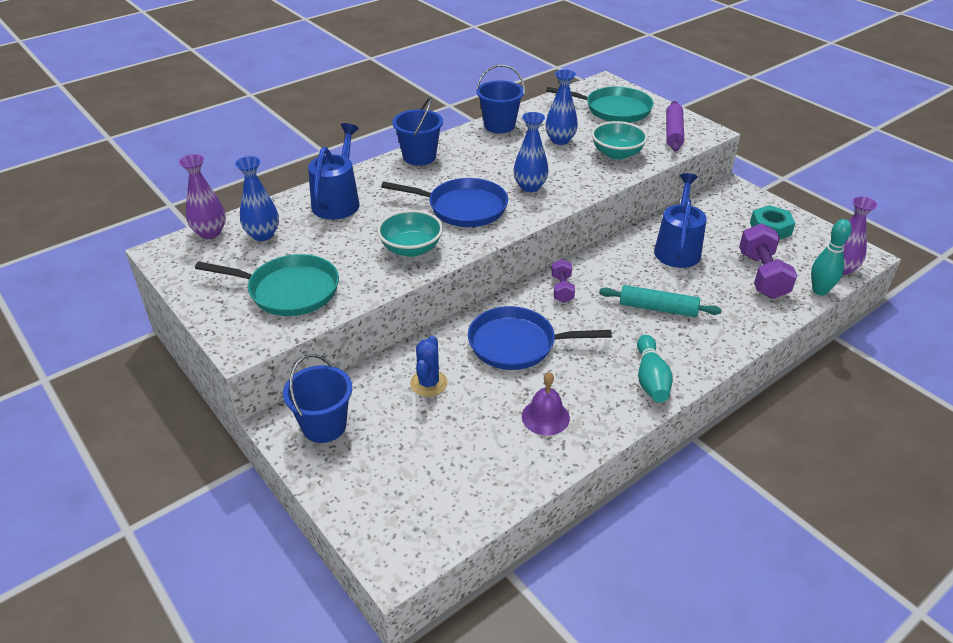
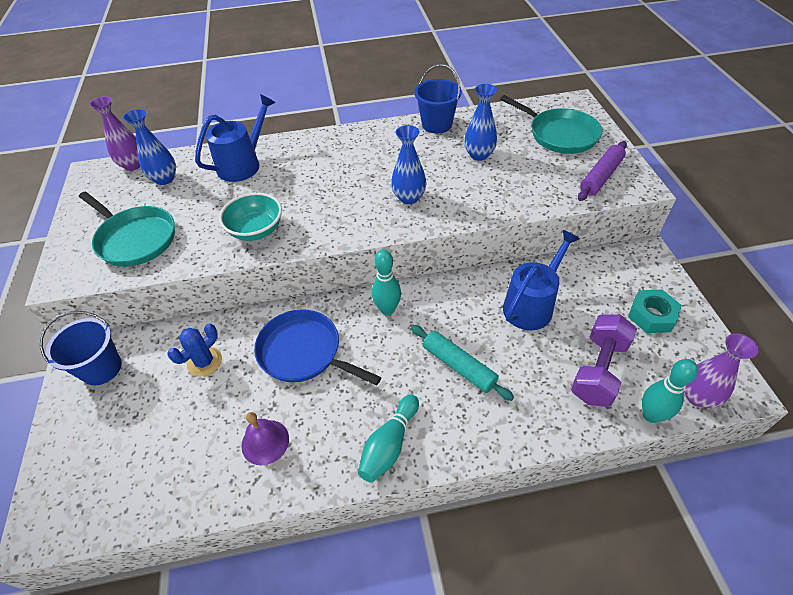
camera: 30 degrees right, 10 degrees up
blue pan [381,178,508,227] -> none
blue bucket [392,97,443,166] -> none
purple dumbbell [551,259,575,303] -> turquoise bowling pin [372,249,401,315]
turquoise bowl [591,121,648,160] -> none

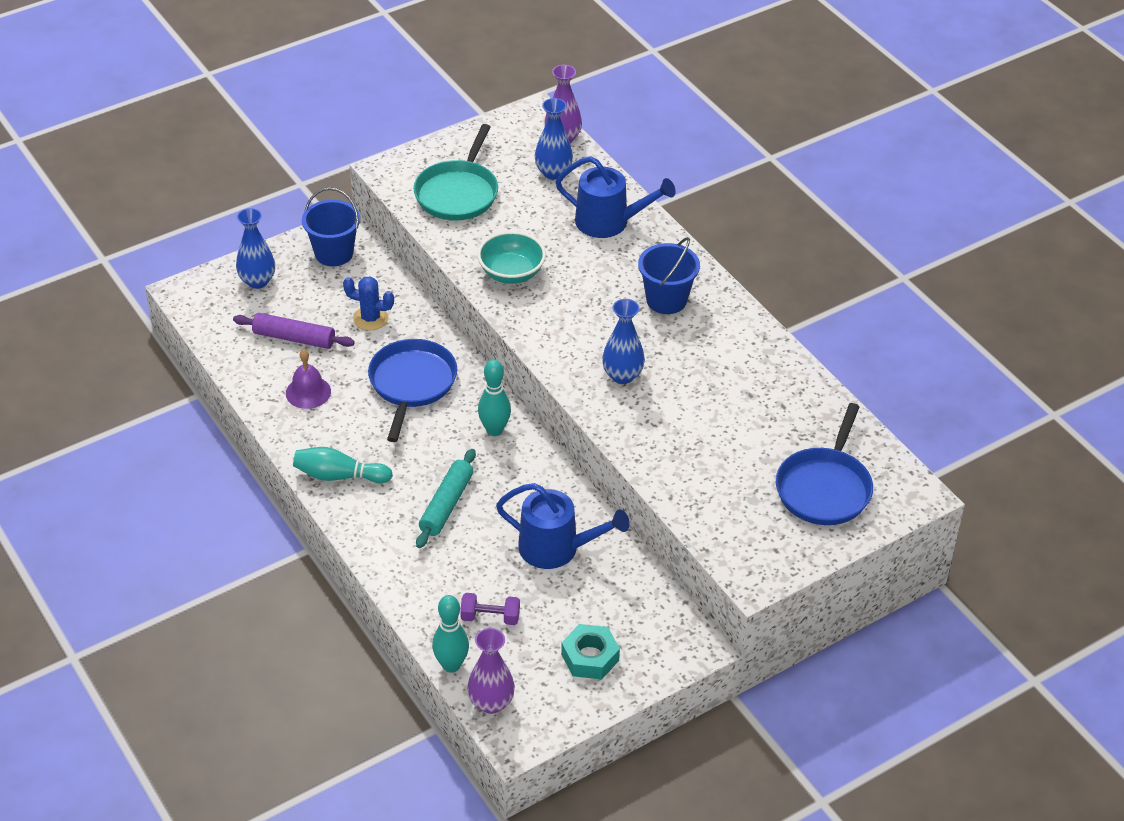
camera: 65 degrees right, 5 degrees down
blue bucket [414,64,462,134] -> blue bucket moved to [638,237,700,314]
blue vase [464,84,497,161] -> blue vase moved to [236,208,275,289]
turquoise pan [500,95,602,154] -> blue pan [776,403,873,525]
purple dumbbell [571,314,637,407] -> purple dumbbell [460,593,520,625], size x0.57
purple rolling pin [578,141,627,201] -> purple rolling pin moved to [233,313,355,349]

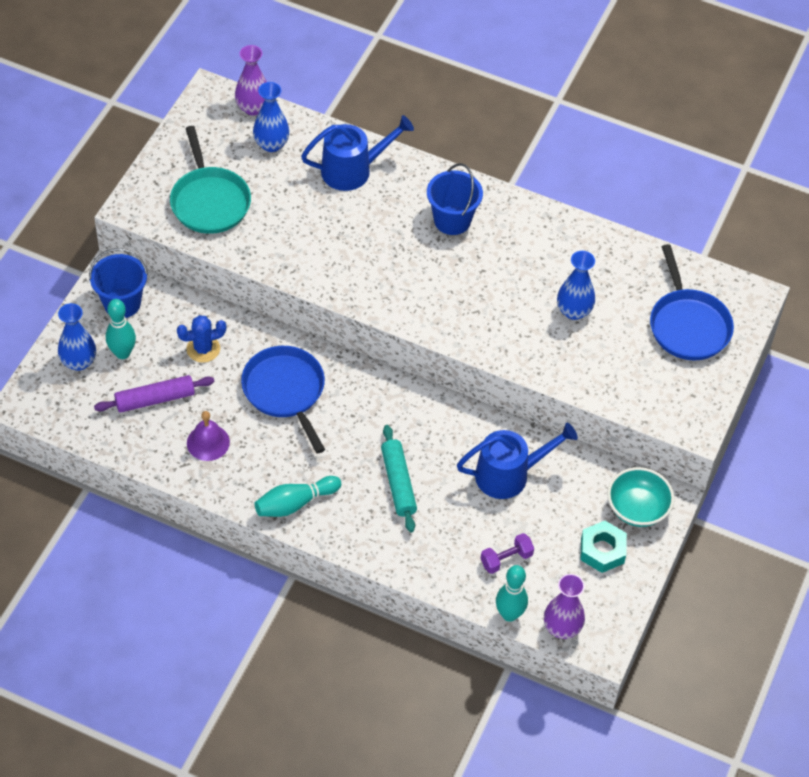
camera: 35 degrees left, 10 degrees up
turquoise bowl [477,231,546,284] -> turquoise bowl moved to [607,467,674,527]
turquoise bowling pin [478,360,511,436] -> turquoise bowling pin moved to [106,299,136,359]
blue vase [602,299,645,384] -> blue vase moved to [557,251,595,320]

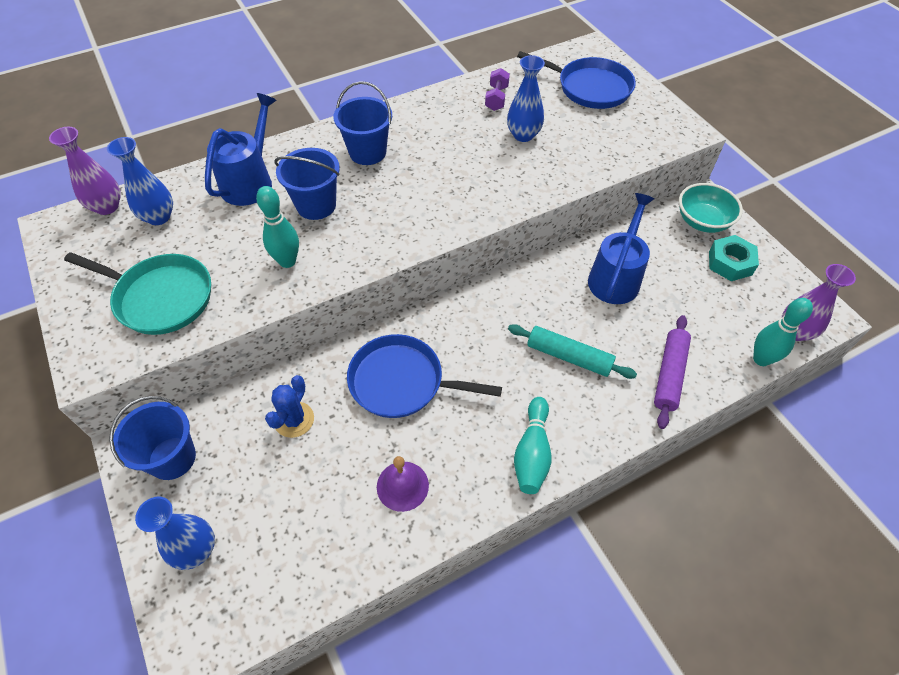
camera: 50 degrees left, 0 degrees up
purple rolling pin [94,375,215,413] -> purple rolling pin moved to [654,315,691,429]
turquoise bowling pin [106,299,136,359] -> turquoise bowling pin moved to [256,186,299,268]
purple dumbbell [481,533,534,574] -> purple dumbbell moved to [485,68,510,111]
none -> blue bucket [275,148,340,220]

